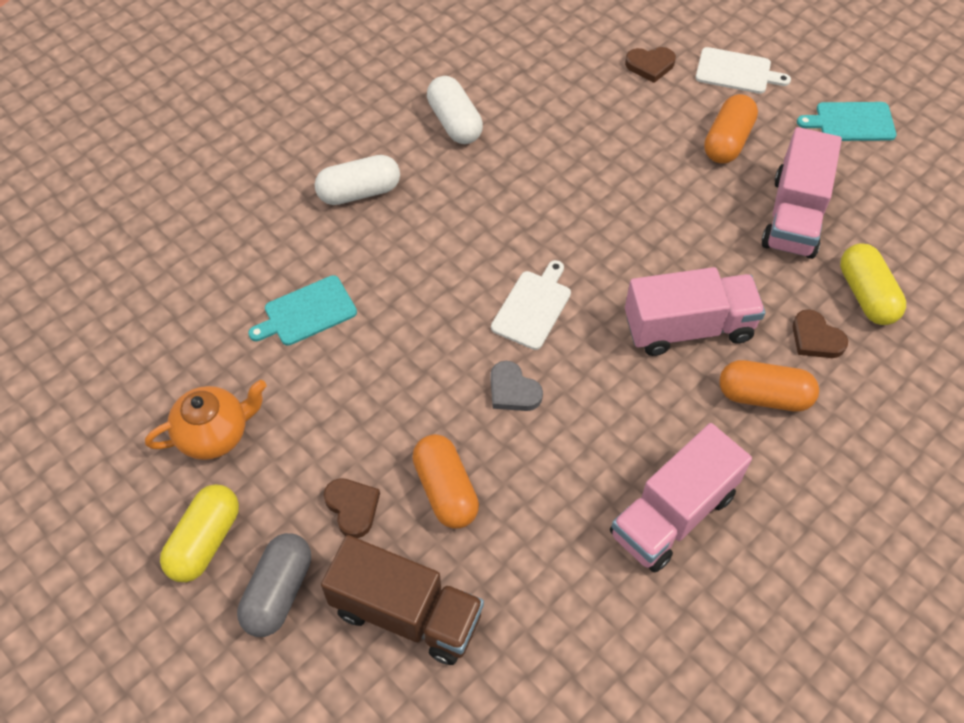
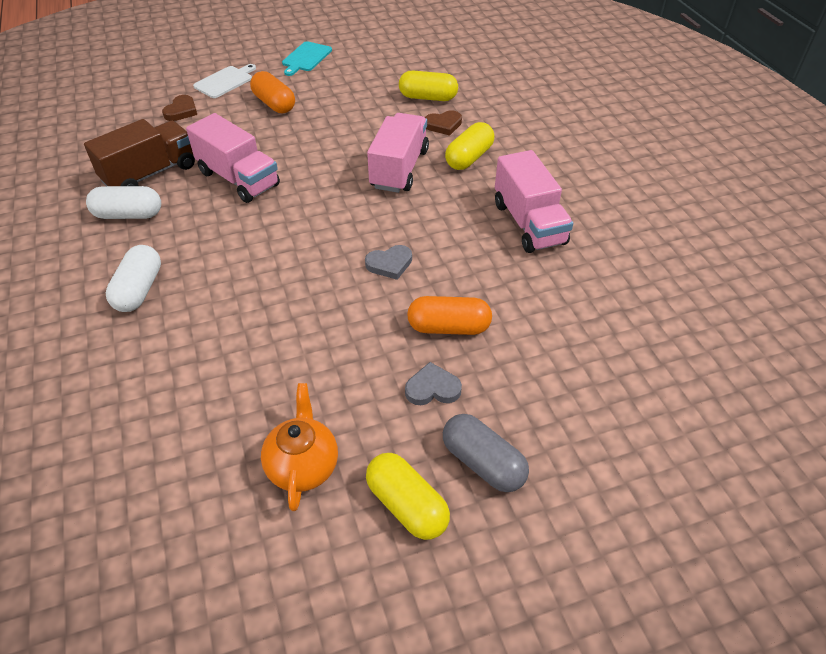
camera: 65 degrees left, 10 degrees down
turquoise cutting board [248,275,357,346] -> none
brown truck [321,535,484,665] -> brown truck moved to [84,119,195,186]
brown heart [324,478,380,538] -> grey heart [405,362,462,405]
white cutting board [491,260,571,350] -> none
orange capsule [719,360,819,411] -> yellow capsule [445,122,494,170]
pink truck [761,127,842,259] -> pink truck moved to [186,113,280,203]

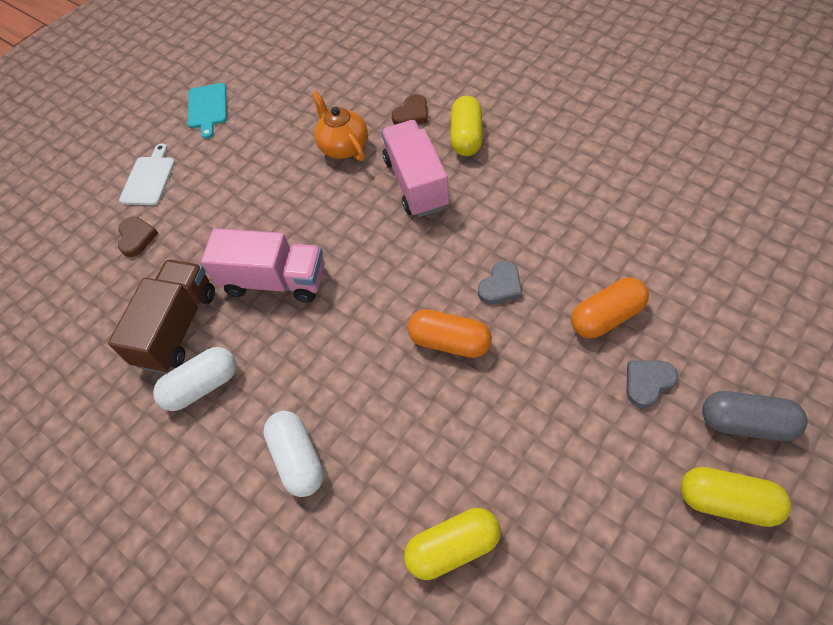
camera: 25 degrees left, 10 degrees up
orange capsule [250,71,295,113] -> orange capsule moved to [407,309,492,358]
orange teapot [261,383,338,511] -> orange teapot moved to [312,91,368,161]
yellow capsule [399,70,458,101] -> yellow capsule moved to [404,508,500,580]
pink truck [495,150,573,253] -> none

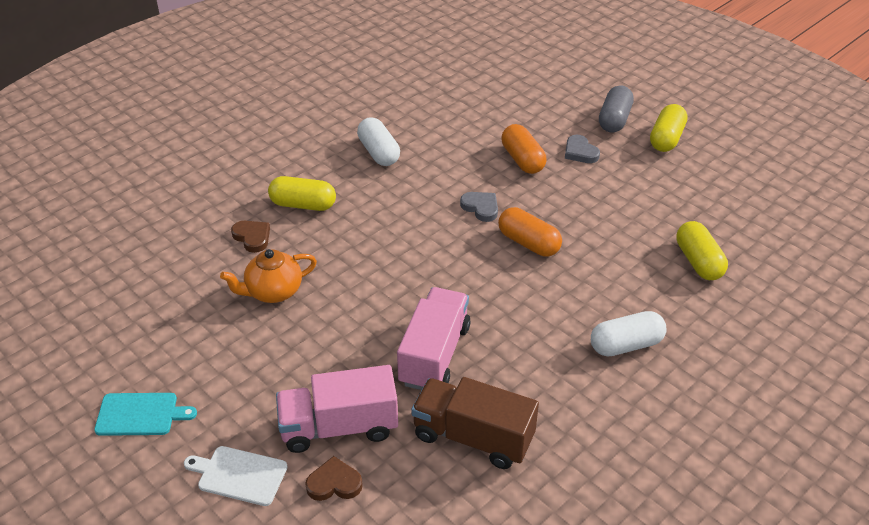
camera: 90 degrees left, 15 degrees down
white capsule [153,347,236,411] -> white capsule moved to [357,117,400,166]
pink truck [381,120,449,217] -> pink truck moved to [276,365,398,453]
orange capsule [407,309,492,358] -> orange capsule turned 75 degrees counterclockwise [498,207,562,257]

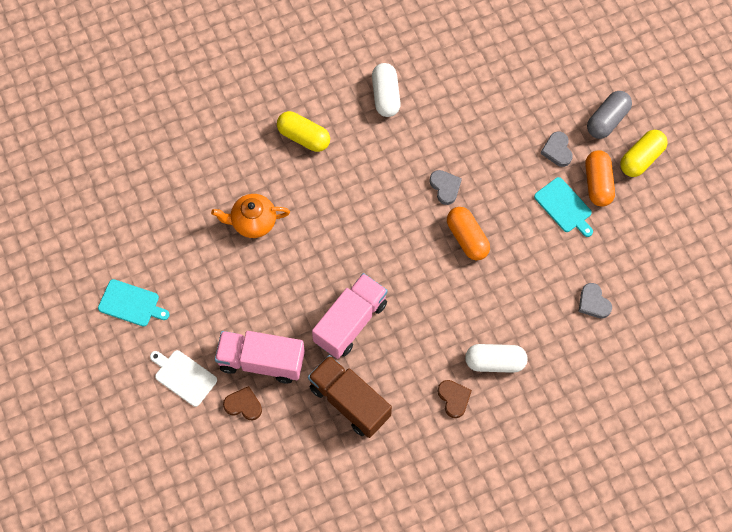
camera: 20 degrees right, 25 degrees up
brown heart [231,221,270,253] -> brown heart moved to [437,380,472,418]
orange capsule [502,124,546,174] -> orange capsule moved to [585,150,615,207]
yellow capsule [676,221,728,280] -> grey heart [579,283,612,318]
none -> turquoise cutting board [534,177,593,237]

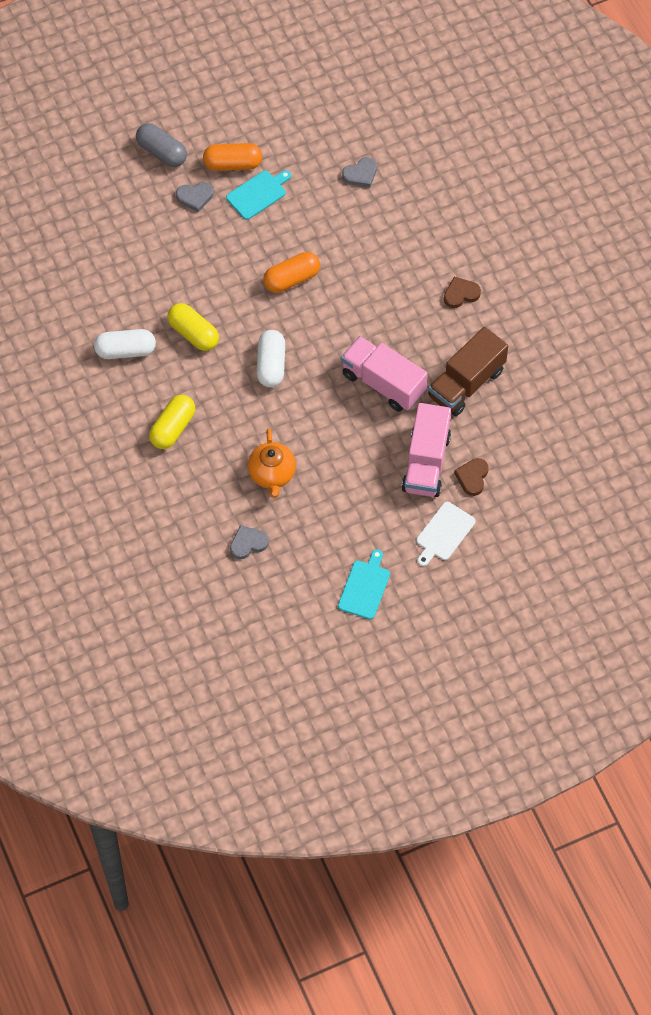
camera: 90 degrees left, 5 degrees down
grey heart [429,170,462,205] -> grey heart moved to [230,525,269,560]
white capsule [465,344,528,373] -> white capsule moved to [257,330,285,387]
yellow capsule [620,130,668,177] -> yellow capsule moved to [168,303,219,351]

